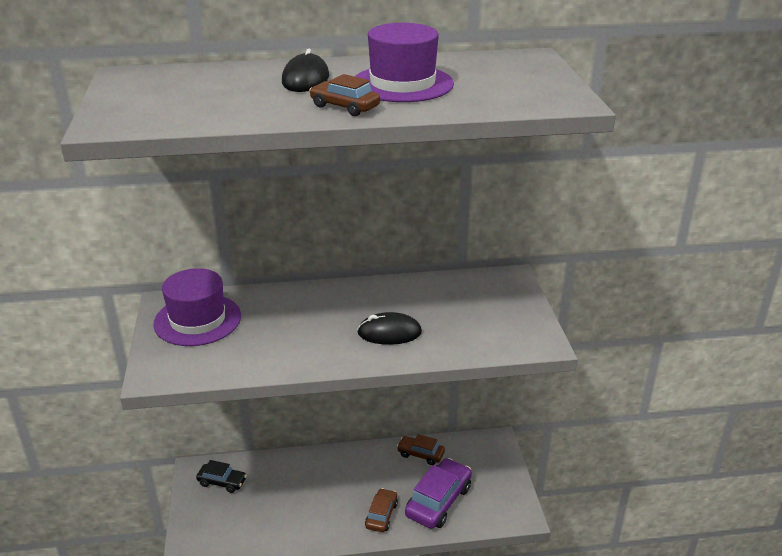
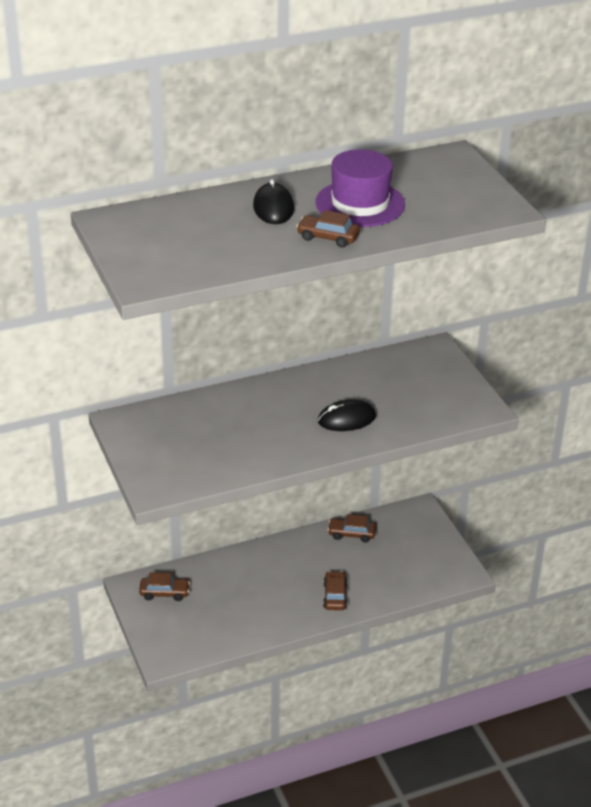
camera: 15 degrees left, 5 degrees up
purple hat [153,268,241,346] -> none
black car [196,460,247,493] -> brown car [139,573,190,601]
purple car [405,458,472,529] -> none

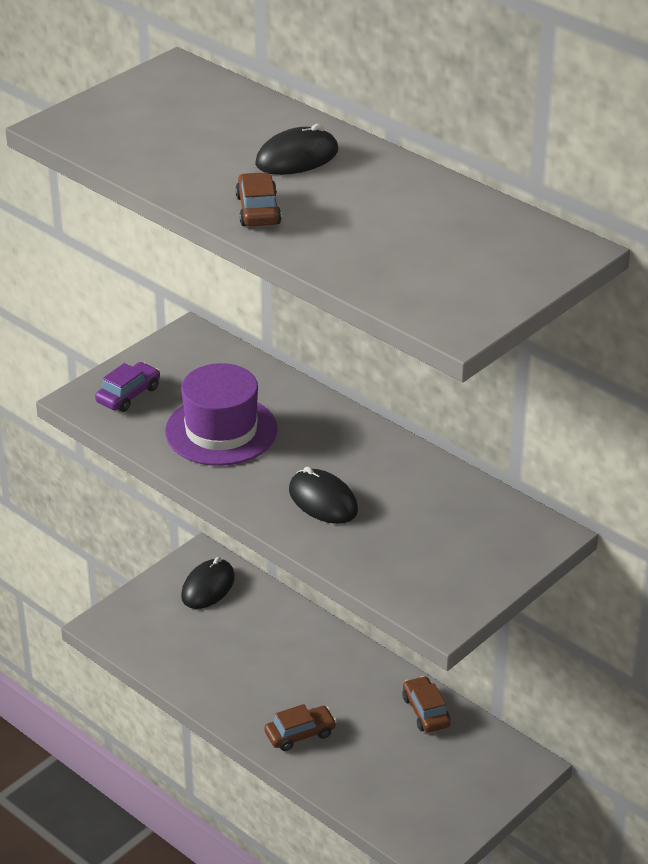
camera: 65 degrees right, 0 degrees up
brown car [139,573,190,601] -> black mouse [181,557,235,609]
purple hat [315,149,405,227] -> purple hat moved to [165,363,278,466]
none -> purple car [95,362,160,412]

